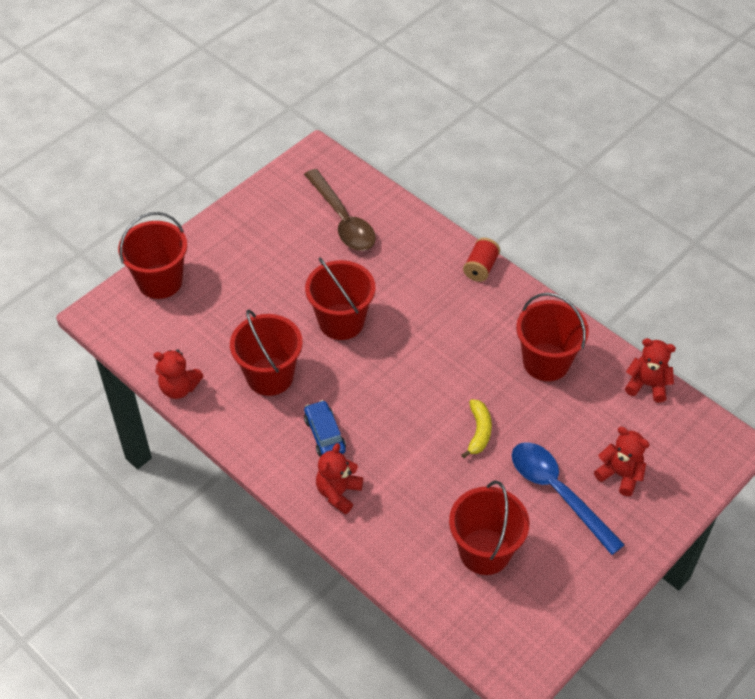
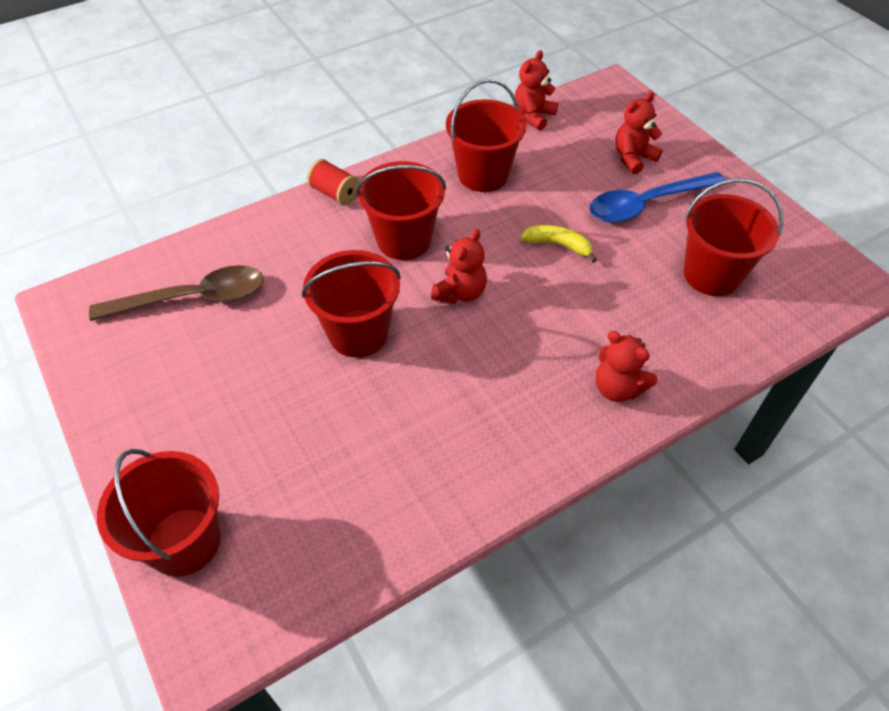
camera: 75 degrees left, 0 degrees up
red teddy bear [154,350,204,399] -> red teddy bear moved to [431,229,487,304]
red bucket [230,310,303,396] -> red bucket moved to [356,161,446,260]
blue car [304,400,346,456] -> none

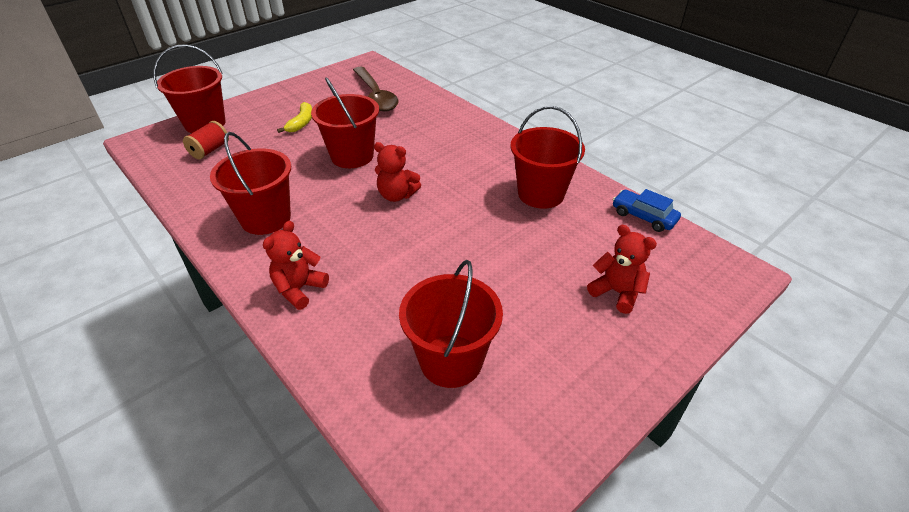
camera: 80 degrees right, 10 degrees down
red spool [307,159,360,206] -> red spool moved to [183,121,229,159]
red bucket [356,161,446,260] -> red bucket moved to [210,132,291,235]
red teddy bear [515,50,558,131] -> blue car [613,189,681,232]
yellow banana [521,225,597,263] -> yellow banana moved to [277,102,312,133]
blue spoon [589,172,725,223] -> none

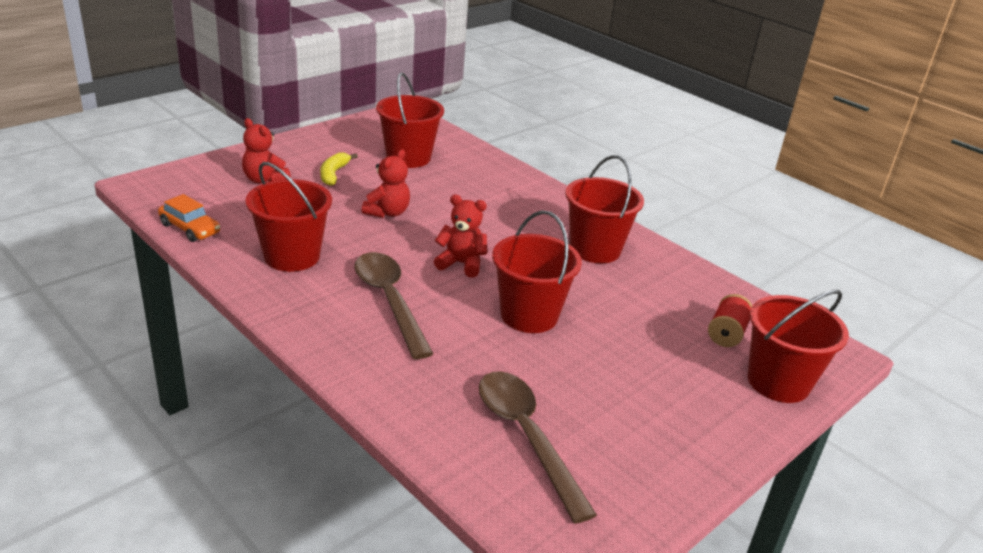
camera: 175 degrees right, 10 degrees down
red teddy bear [263,221,329,310] -> red teddy bear moved to [361,149,410,218]
yellow banana [277,102,312,133] -> yellow banana moved to [320,152,358,186]
blue car [613,189,681,232] -> orange car [158,194,220,242]
none -> brown spoon [354,252,434,359]

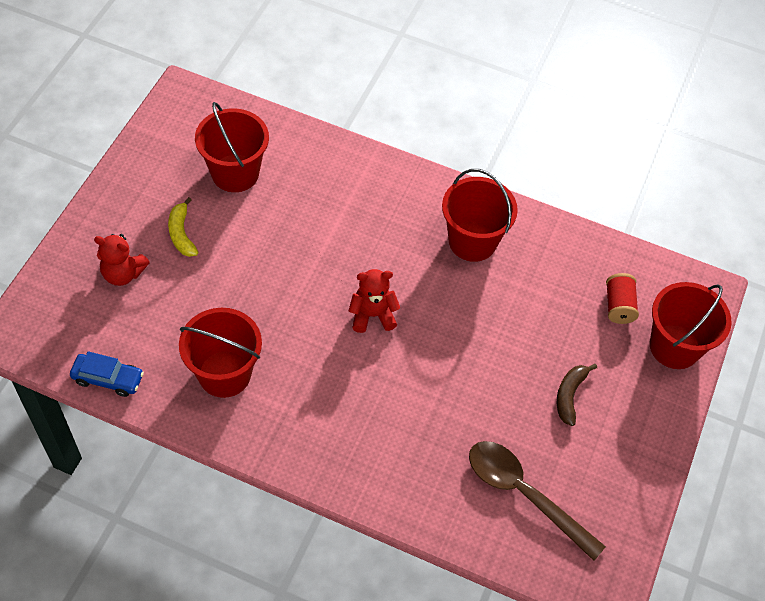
camera: 25 degrees left, 25 degrees up
orange car [158,194,220,242] -> blue car [70,351,144,397]
brown spoon [354,252,434,359] -> none
red teddy bear [361,149,410,218] -> none
red bucket [492,211,582,333] -> none
none -> brown banana [557,364,597,426]

